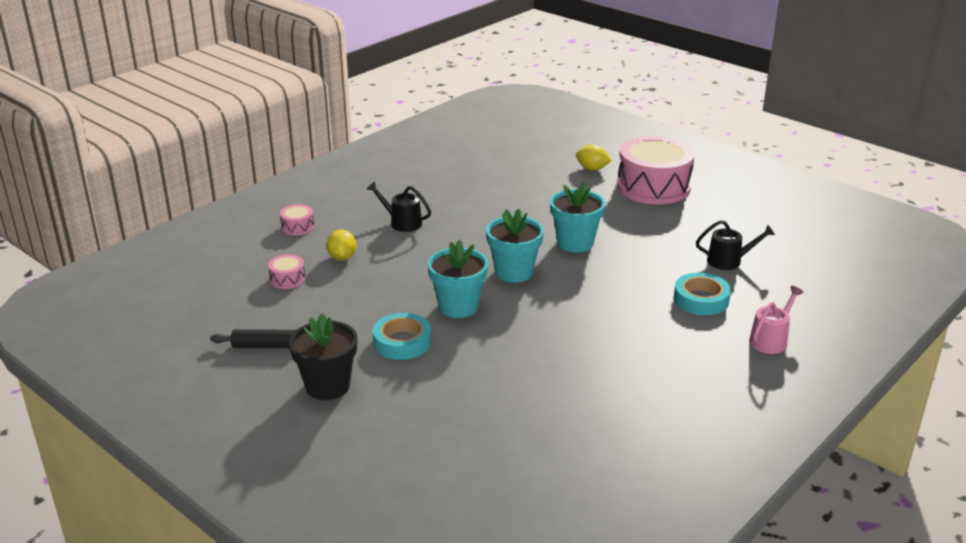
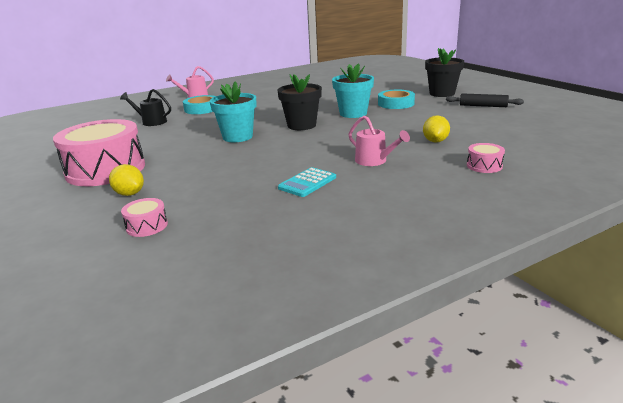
camera: 160 degrees left, 5 degrees down
pink drum [268,254,305,289] -> pink drum moved to [121,198,168,237]
black watering can [367,181,431,232] -> pink watering can [348,115,410,166]
turquoise flower pot [486,209,544,283] -> black flower pot [277,74,322,130]
none -> turquoise calculator [278,167,336,197]

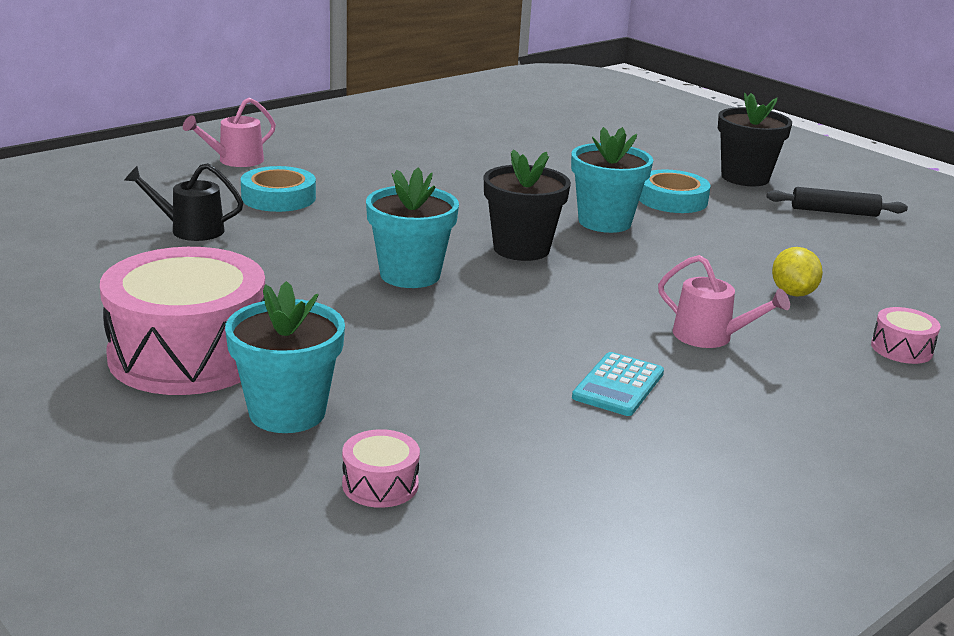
camera: 15 degrees left, 0 degrees up
yellow lemon [109,164,144,196] -> turquoise flower pot [225,281,345,433]

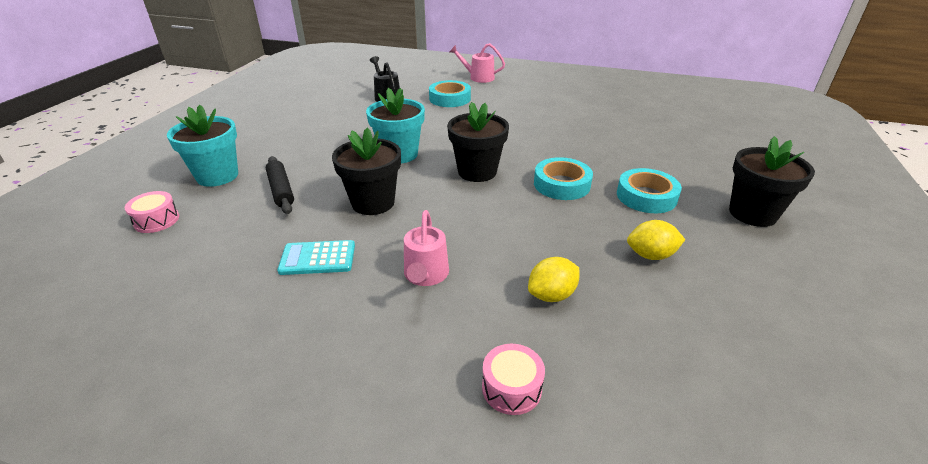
camera: 60 degrees right, 10 degrees up
pink drum [100,247,265,395] -> none
turquoise flower pot [571,127,653,233] -> turquoise tape [534,157,593,200]
black rolling pin [767,187,908,217] -> black rolling pin moved to [266,156,294,214]
none -> black flower pot [332,128,401,215]
none -> yellow lemon [627,220,685,260]

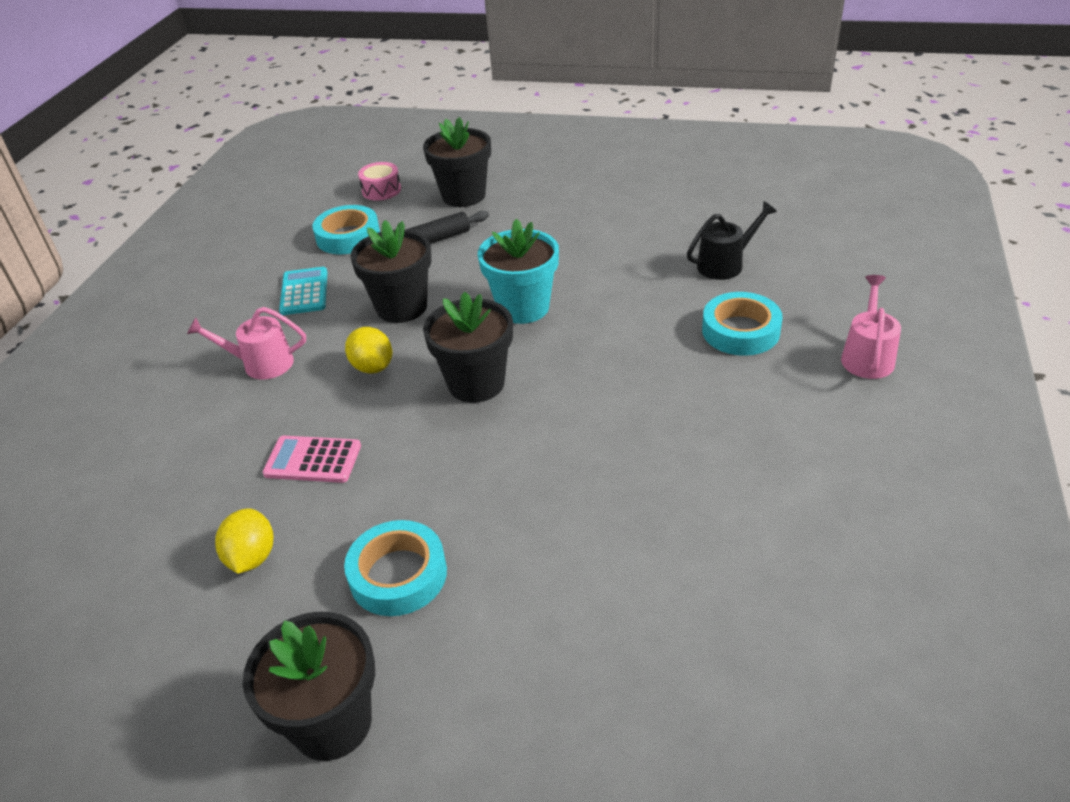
camera: 90 degrees right, 5 degrees up
turquoise flower pot [167,105,238,187] -> black flower pot [423,117,491,207]
pink drum [482,344,545,415] -> none
yellow lemon [528,257,579,302] -> yellow lemon moved to [345,327,392,374]
turquoise tape [534,157,593,200] -> turquoise tape moved to [312,205,380,254]
none -> pink calculator [263,436,361,483]

